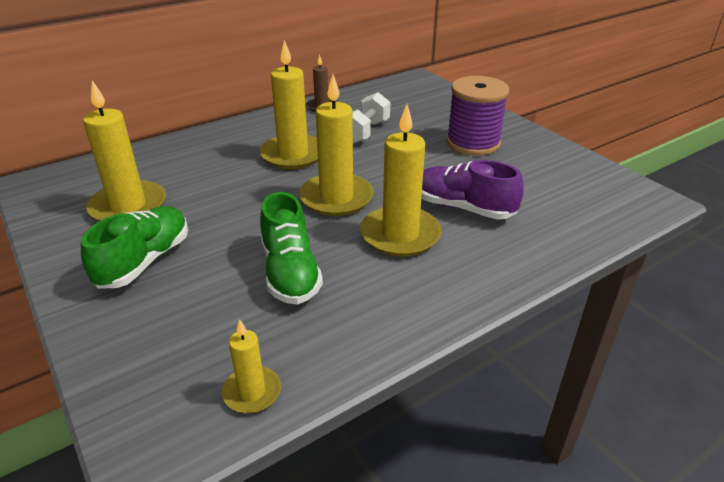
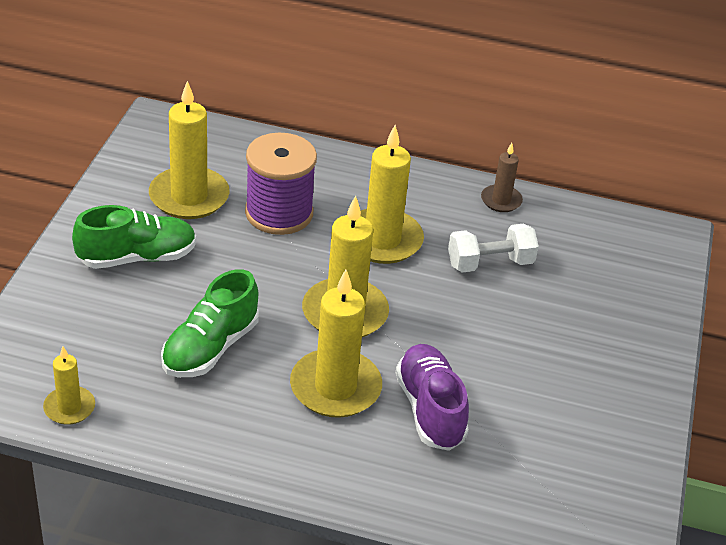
camera: 45 degrees right, 5 degrees up
purple spool [446,76,509,156] -> purple spool moved to [245,133,317,235]

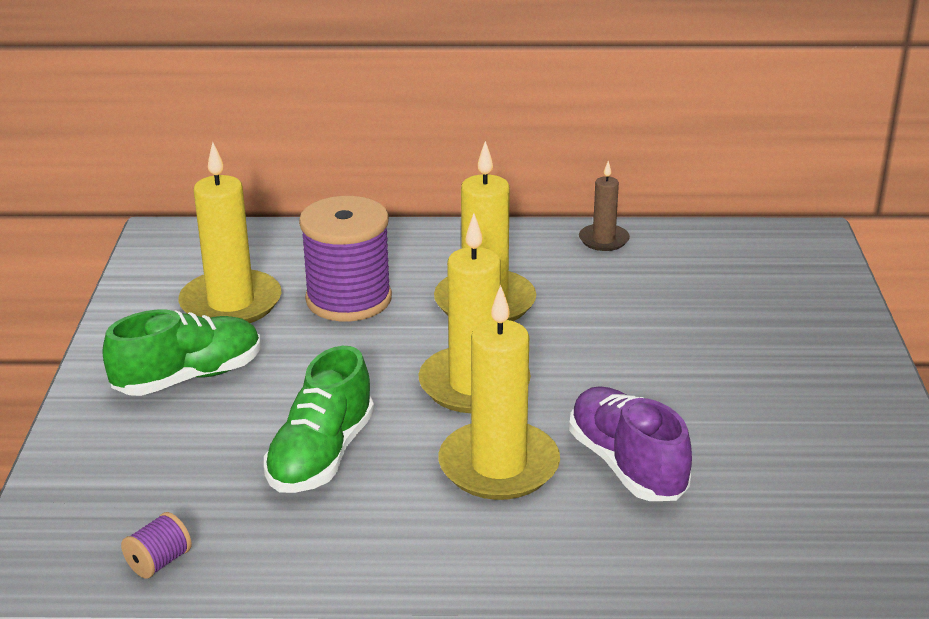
camera: 10 degrees left, 10 degrees down
yellow candle [43,346,95,425] -> purple spool [121,512,192,579]
white dumbbell [448,224,539,273] -> none

